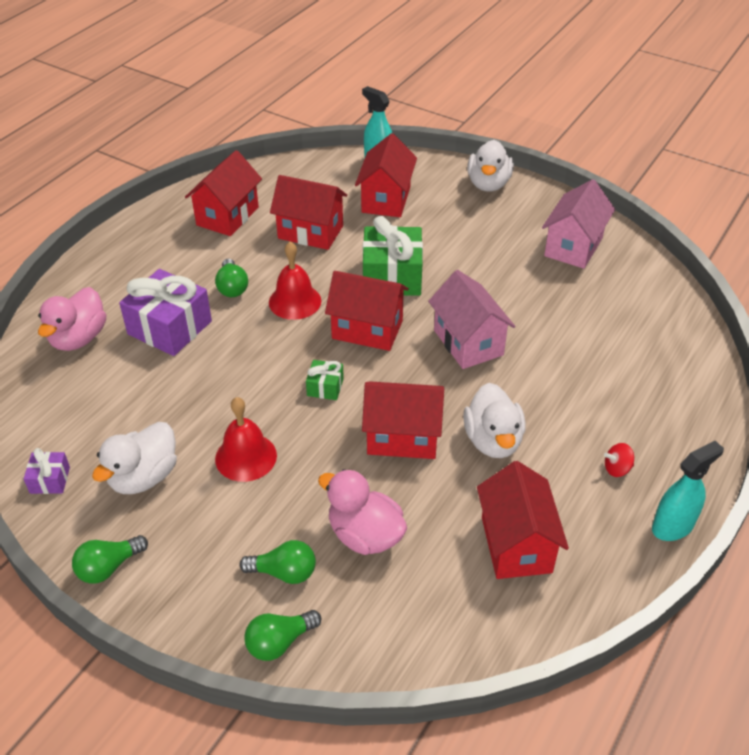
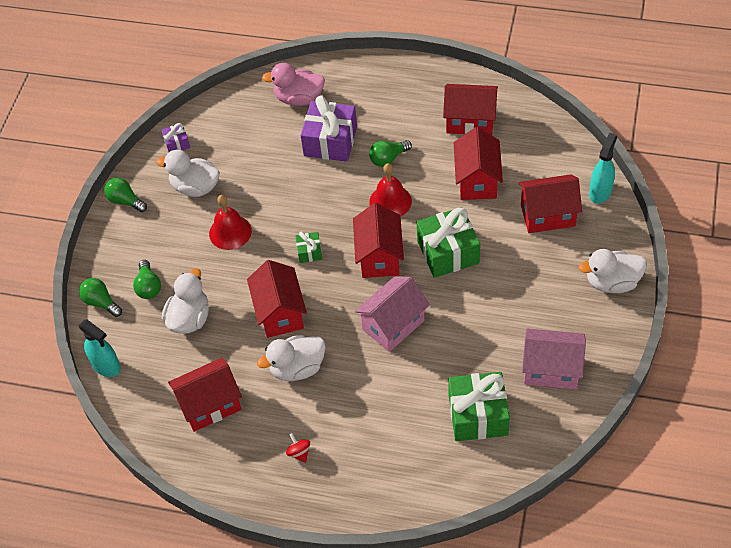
camera: 75 degrees right, 10 degrees up
pink duck [318,469,407,555] -> white duck [162,269,209,334]
turquoise spray bottle [652,441,724,541] -> turquoise spray bottle moved to [79,320,121,377]
none -> green gift [448,372,510,441]

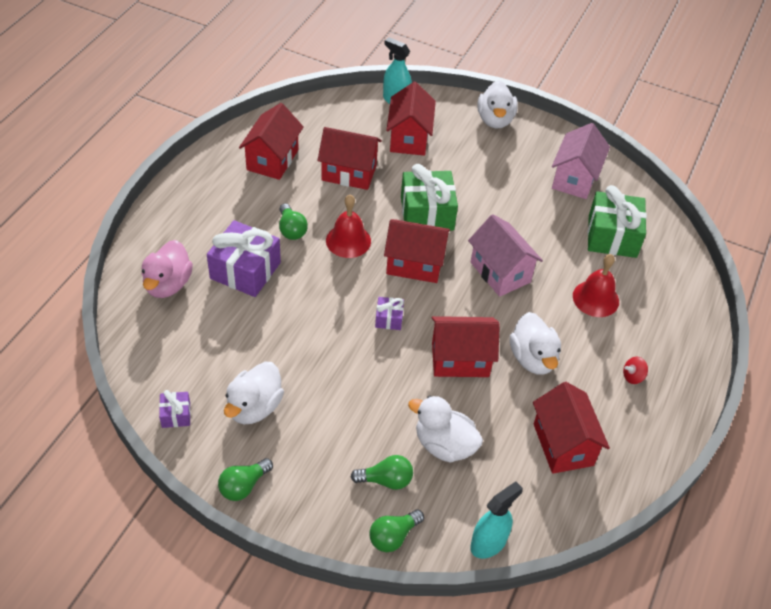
camera: 85 degrees left, 5 degrees down
red bell [209,195,252,250] -> red bell moved to [573,254,619,317]
green gift [295,232,322,263] -> purple gift [375,297,404,330]

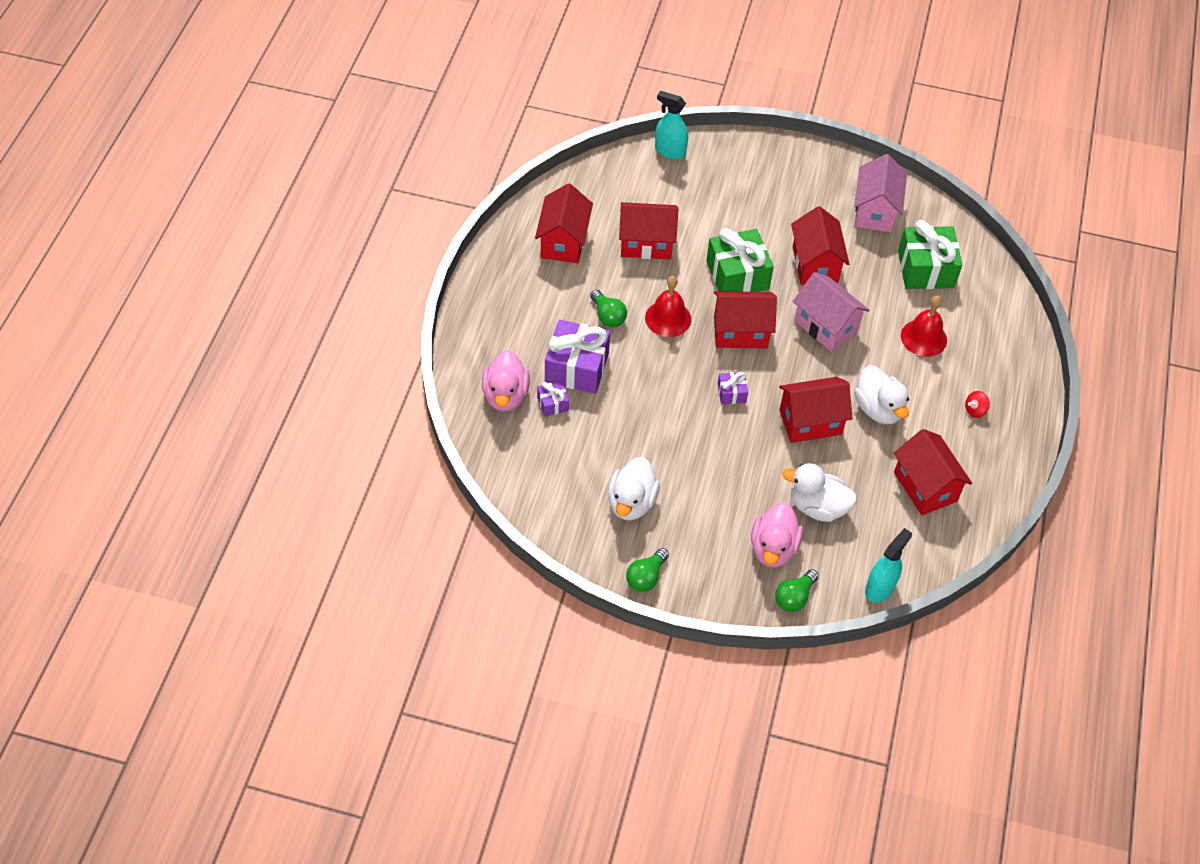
camera: 10 degrees left, 5 degrees up
purple gift [159,390,191,428] -> purple gift moved to [537,381,569,417]
green light bulb [351,455,413,490] -> pink duck [751,502,803,568]
red house [386,82,436,156] -> red house moved to [791,206,849,285]
white duck [478,81,518,128] -> none

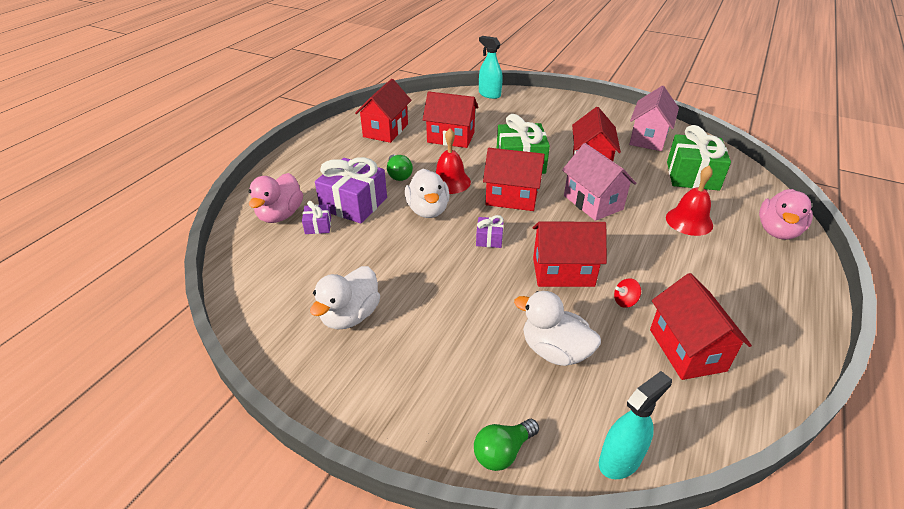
camera: 15 degrees right, 15 degrees down
green light bulb [626,548,669,592] -> none
pink duck [751,502,803,568] -> pink duck moved to [759,189,813,240]
white duck [854,365,909,425] -> white duck moved to [405,169,450,218]
red spinning top [965,391,990,418] -> red spinning top moved to [614,278,641,308]

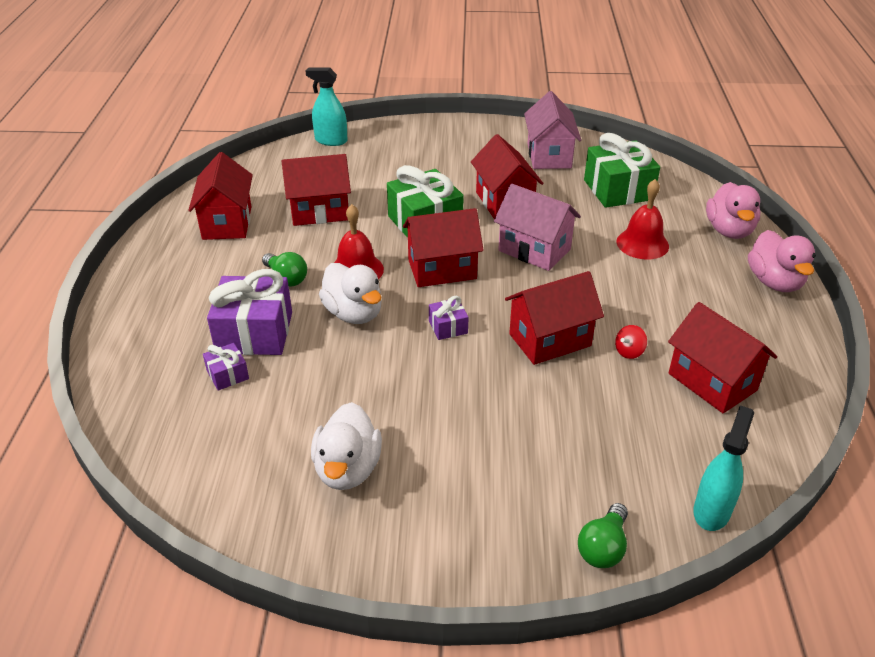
camera: 25 degrees left, 0 degrees up
pink duck [249,173,303,223] -> pink duck moved to [748,230,816,292]
white duck [514,291,601,366] -> none

